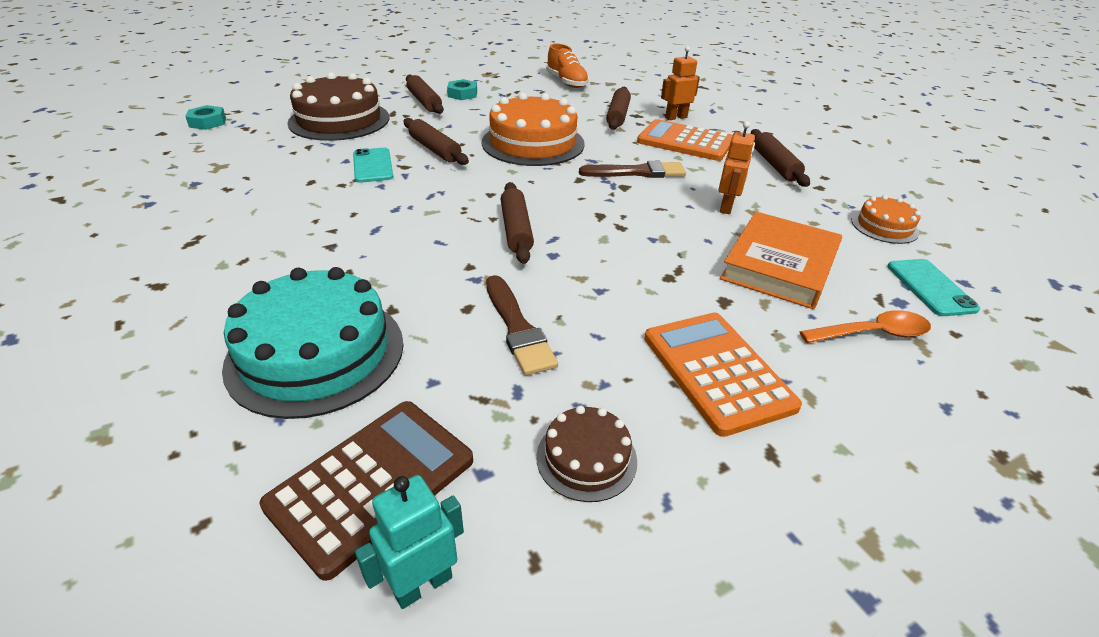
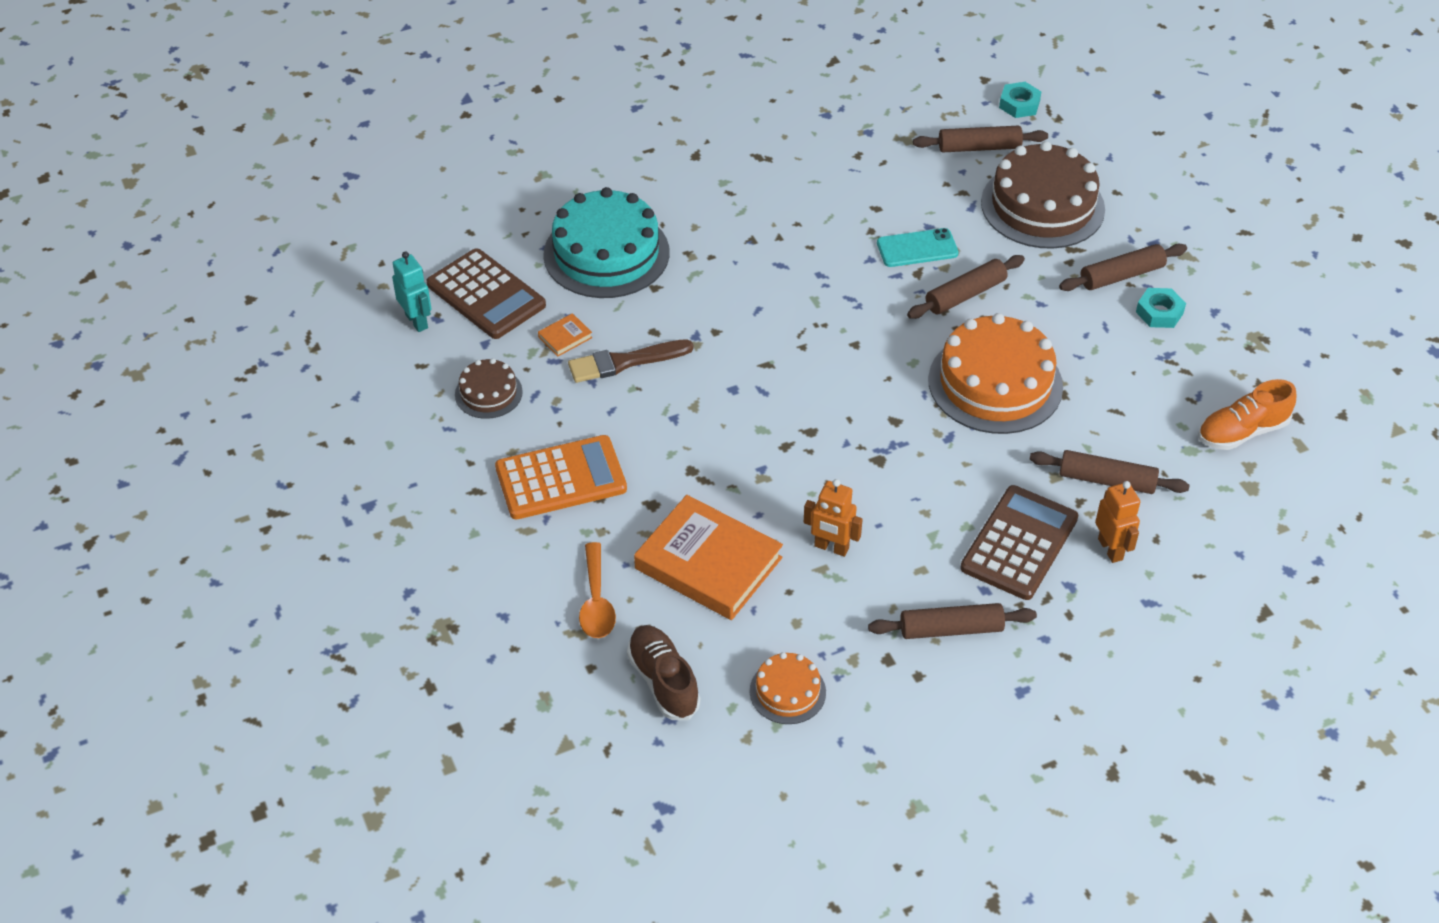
camera: 95 degrees right, 10 degrees up
brown rolling pin [500,182,534,264] -> brown rolling pin moved to [913,126,1048,152]
brown brush [579,161,686,178] -> none
orange calculator [637,119,733,161] -> brown calculator [960,485,1078,600]
turquoise phone [888,259,980,316] -> brown shoe [627,625,700,720]
none -> orange book [538,313,592,357]

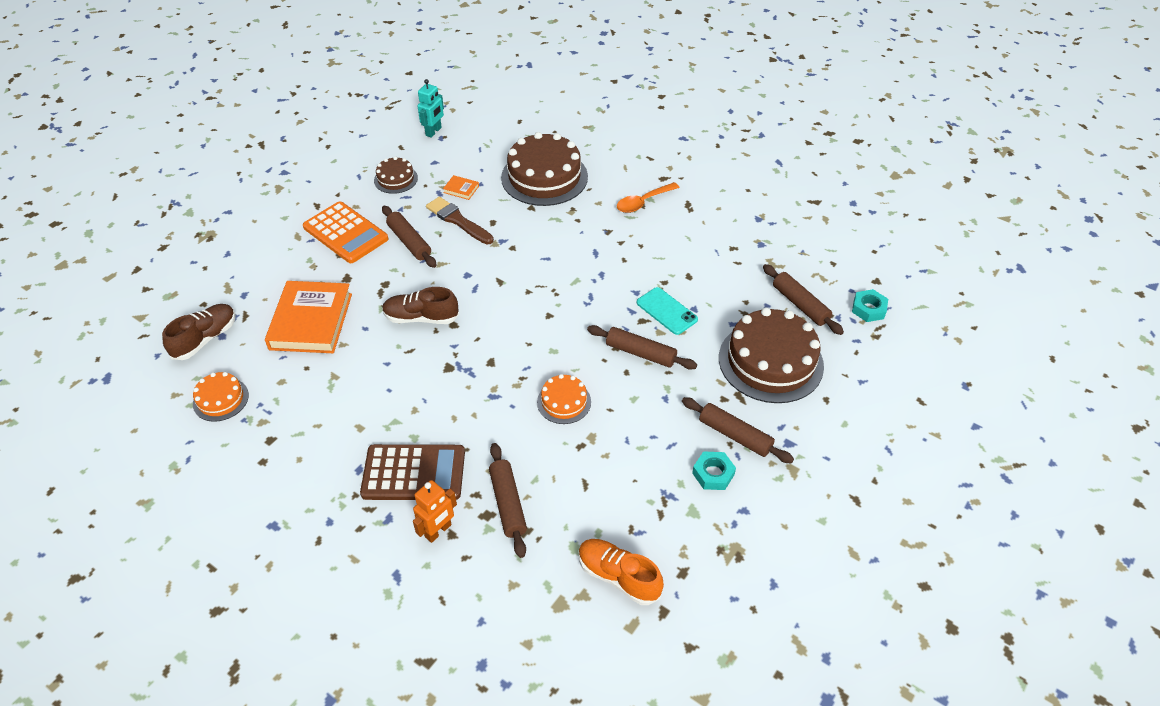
camera: 60 degrees right, 0 degrees up
brown calculator [426,248,546,339] -> none
turquoise cake [543,187,669,298] -> brown cake [501,132,588,206]
orange spoon [579,542,616,638] -> orange spoon moved to [617,182,680,213]
orange robot [804,479,863,557] -> none
brown rolling pin [868,603,1037,639] -> brown rolling pin moved to [382,206,437,268]
orange cake [928,313,1063,434] -> orange cake [537,374,591,424], size x0.50
none -> brown shoe [382,287,459,324]

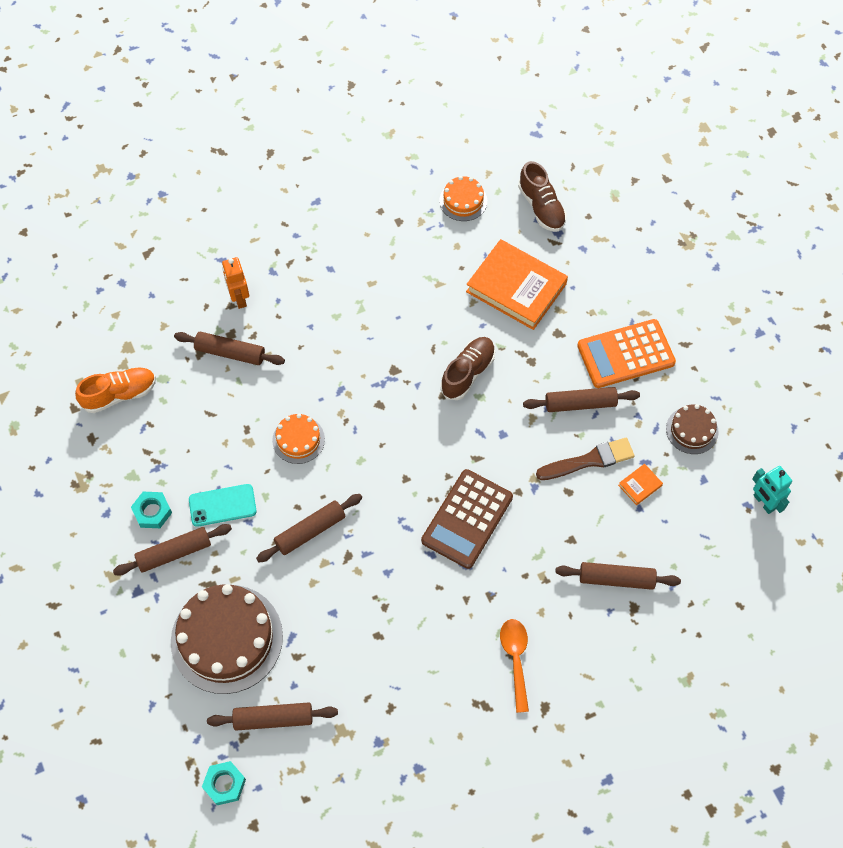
camera: 120 degrees right, 15 degrees up
brown calculator [360,444,465,500] -> brown calculator moved to [421,469,513,569]
brown cake [501,132,588,206] -> brown rolling pin [555,562,681,590]
turquoise phone [637,287,698,335] -> turquoise phone moved to [189,484,257,527]

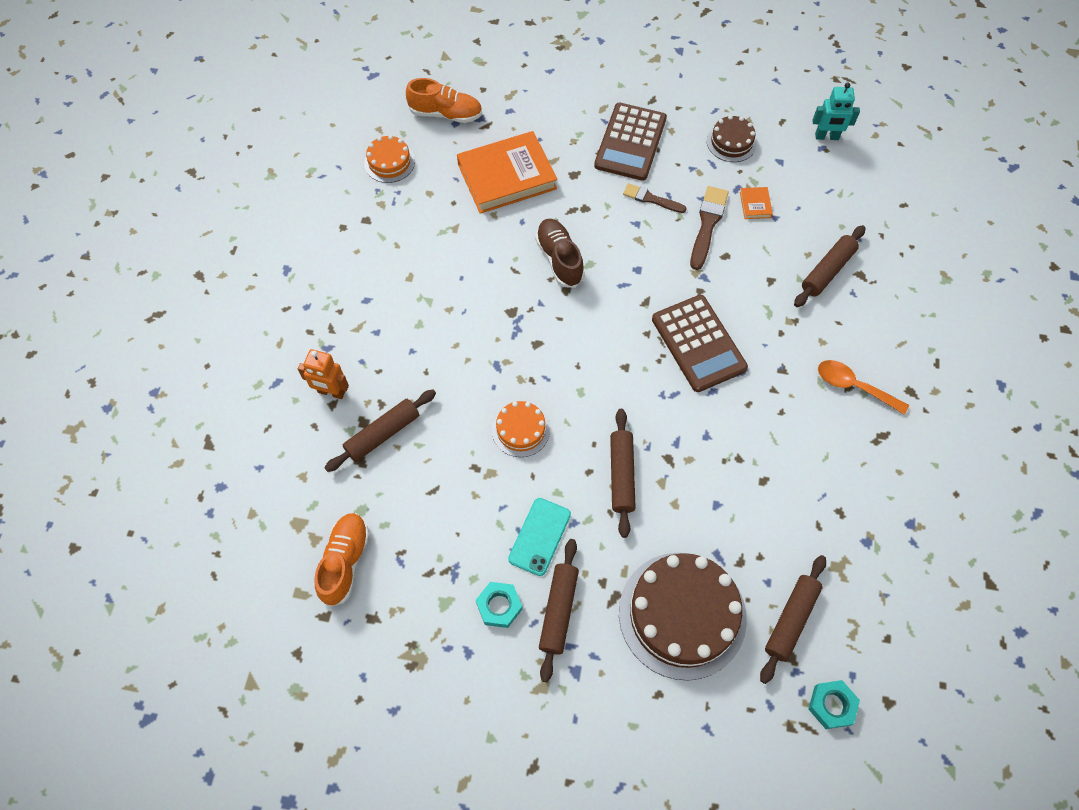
camera: 55 degrees left, 0 degrees up
brown shoe [518,161,567,232] -> orange shoe [406,78,482,123]
brown rolling pin [523,387,640,412] -> brown brush [623,183,687,213]
orange calculator [577,319,676,388] -> brown calculator [594,103,667,181]

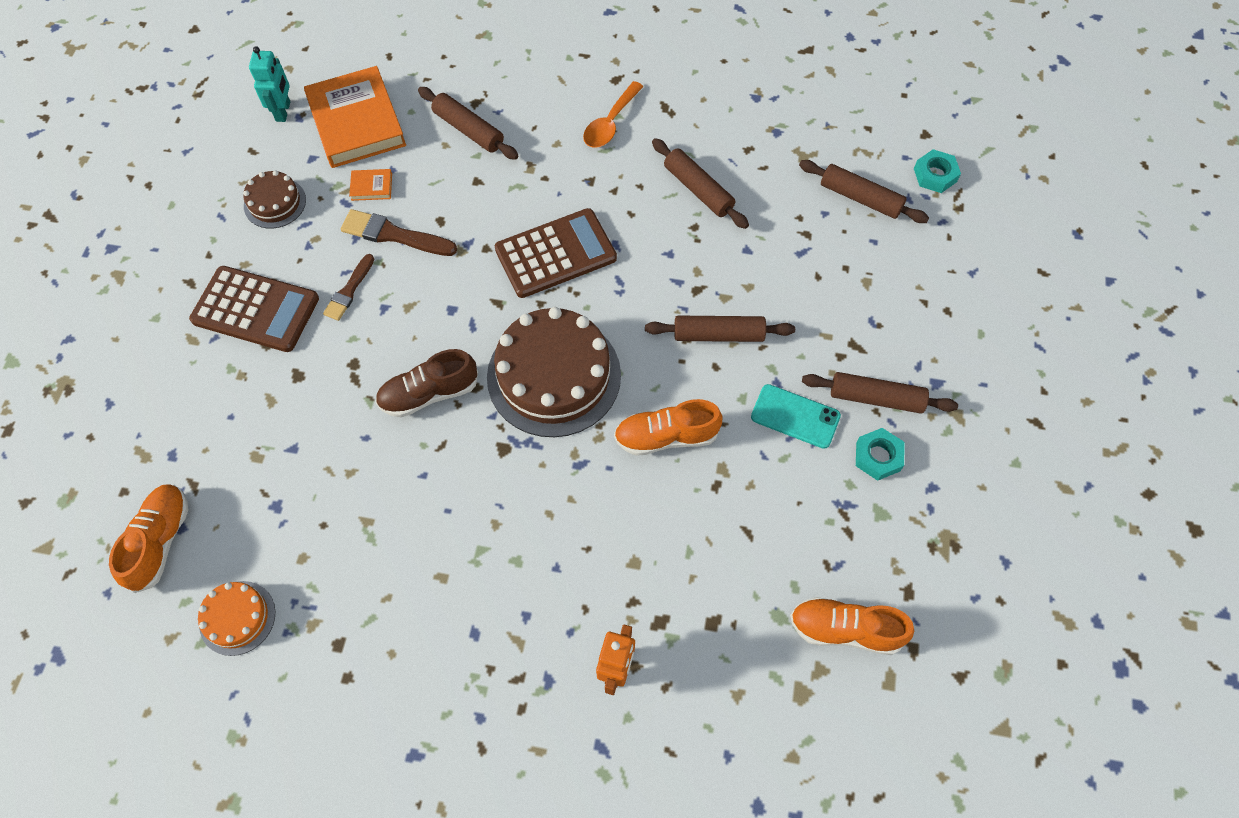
camera: 90 degrees left, 0 degrees up
brown rolling pin [325,389,436,472] -> brown rolling pin moved to [652,138,749,229]
orange book [457,131,557,214] -> orange book moved to [304,66,406,168]
orange cake [492,401,550,457] -> orange shoe [614,399,722,456]
brown cake [619,553,747,680] -> brown cake moved to [487,307,621,437]

